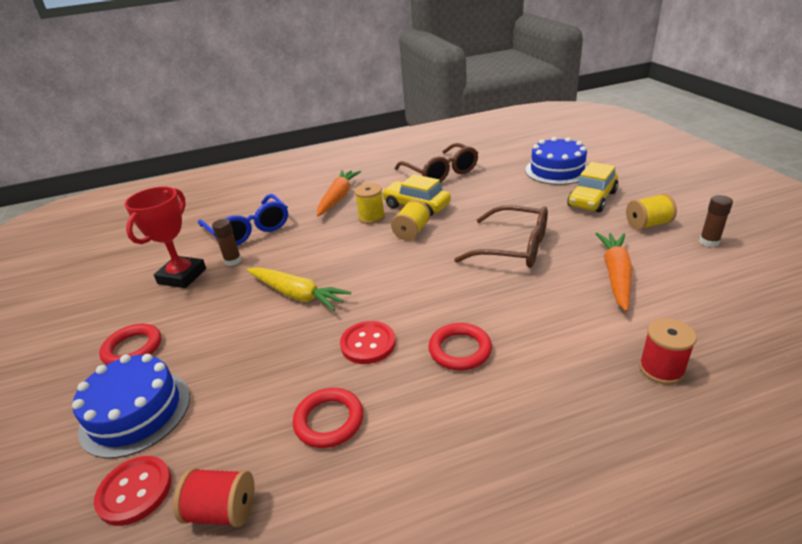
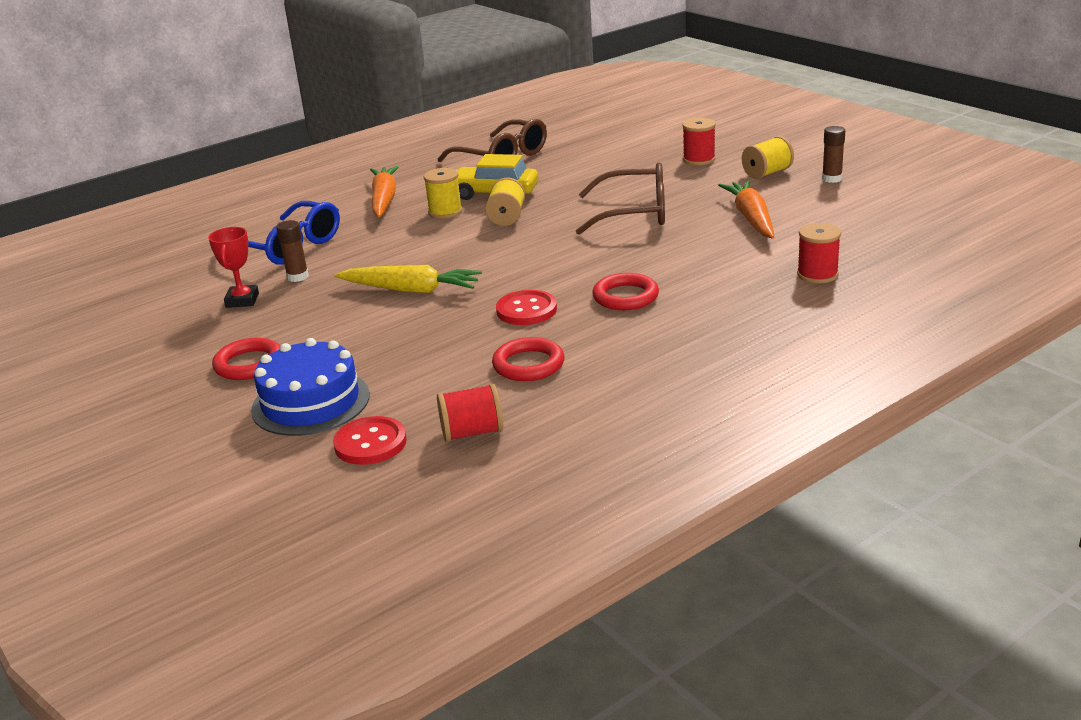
camera: 20 degrees left, 5 degrees down
red trophy [124,187,206,288] -> red trophy [208,227,259,308], size x0.63
blue cake [525,137,588,185] -> none
yellow car [567,162,619,212] -> red spool [682,118,716,165]

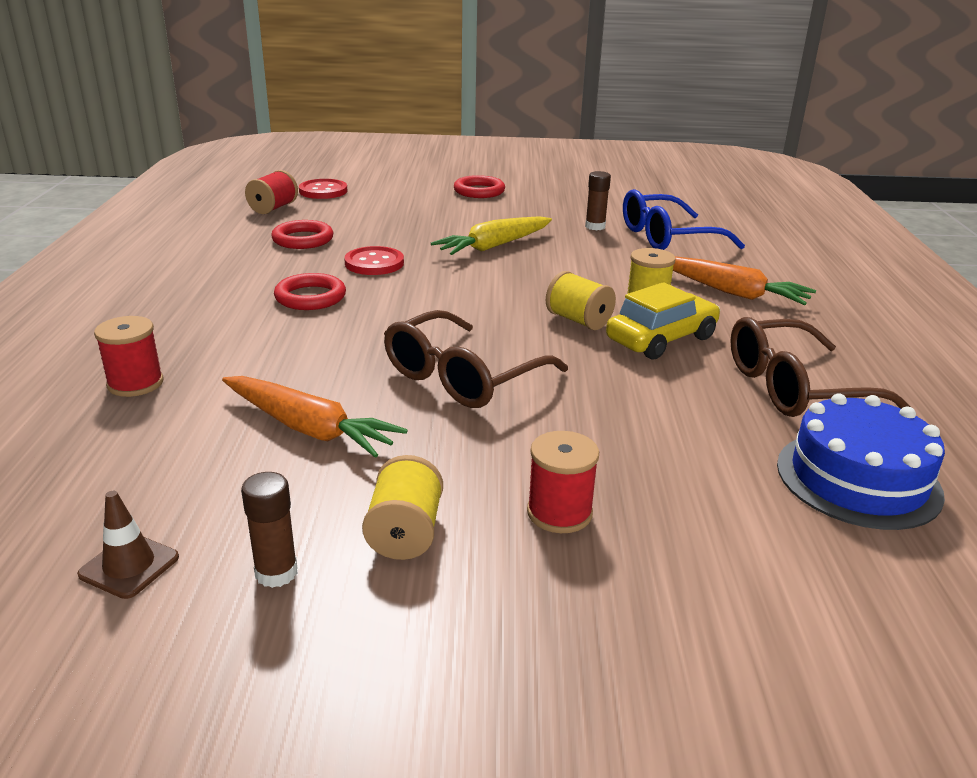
camera: 125 degrees right, 0 degrees up
red trophy [208,227,259,308] -> none
blue cake [251,338,370,436] -> blue cake moved to [777,393,945,530]
none -> brown traffic cone [77,491,179,599]

